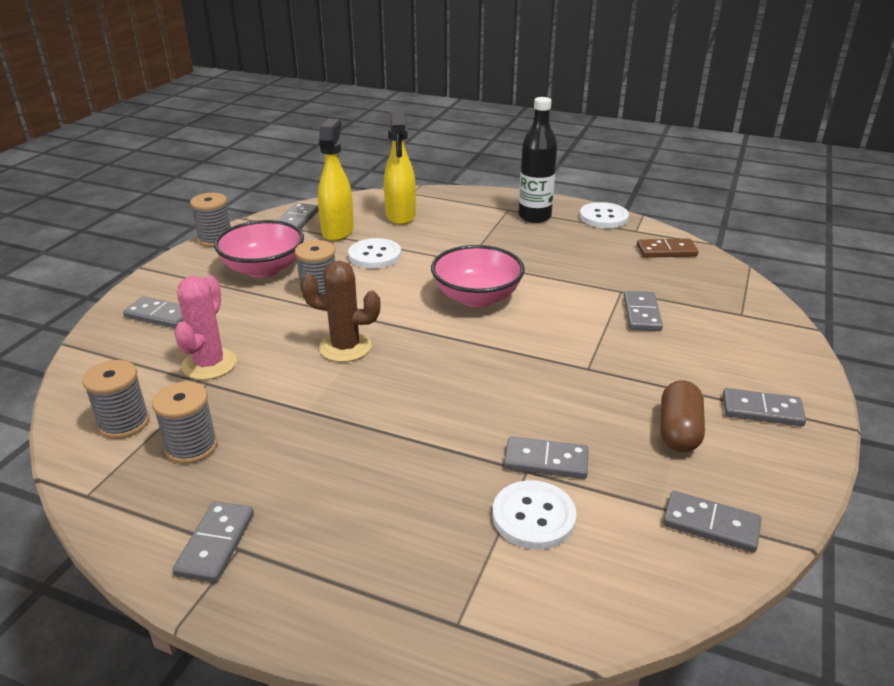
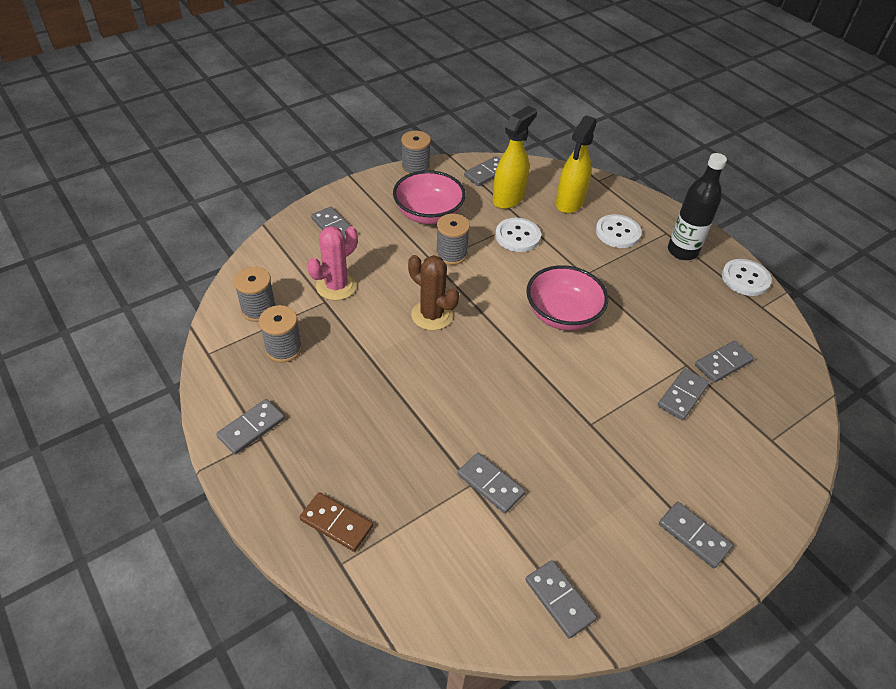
camera: 30 degrees right, 15 degrees up
white button [493,480,577,550] -> white button moved to [596,214,642,248]
brown domino [637,238,699,258] -> brown domino moved to [300,492,373,552]
brown capsule [661,380,705,452] -> none
none -> grey domino [695,341,754,383]

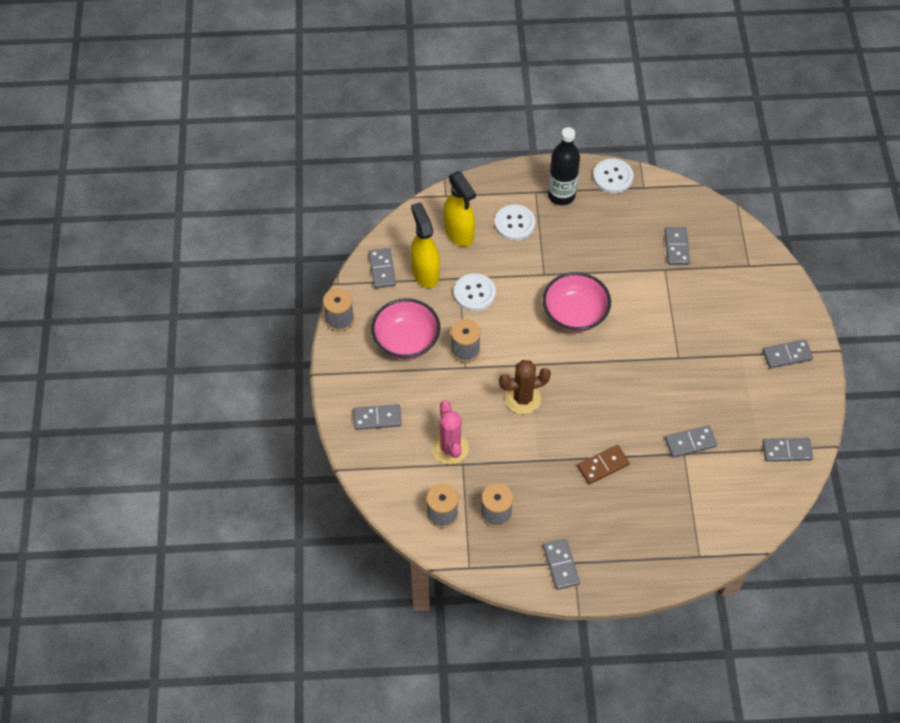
camera: 55 degrees left, 10 degrees up
brown domino [300,492,373,552] -> brown domino moved to [577,445,630,484]
grey domino [658,368,709,420] -> none

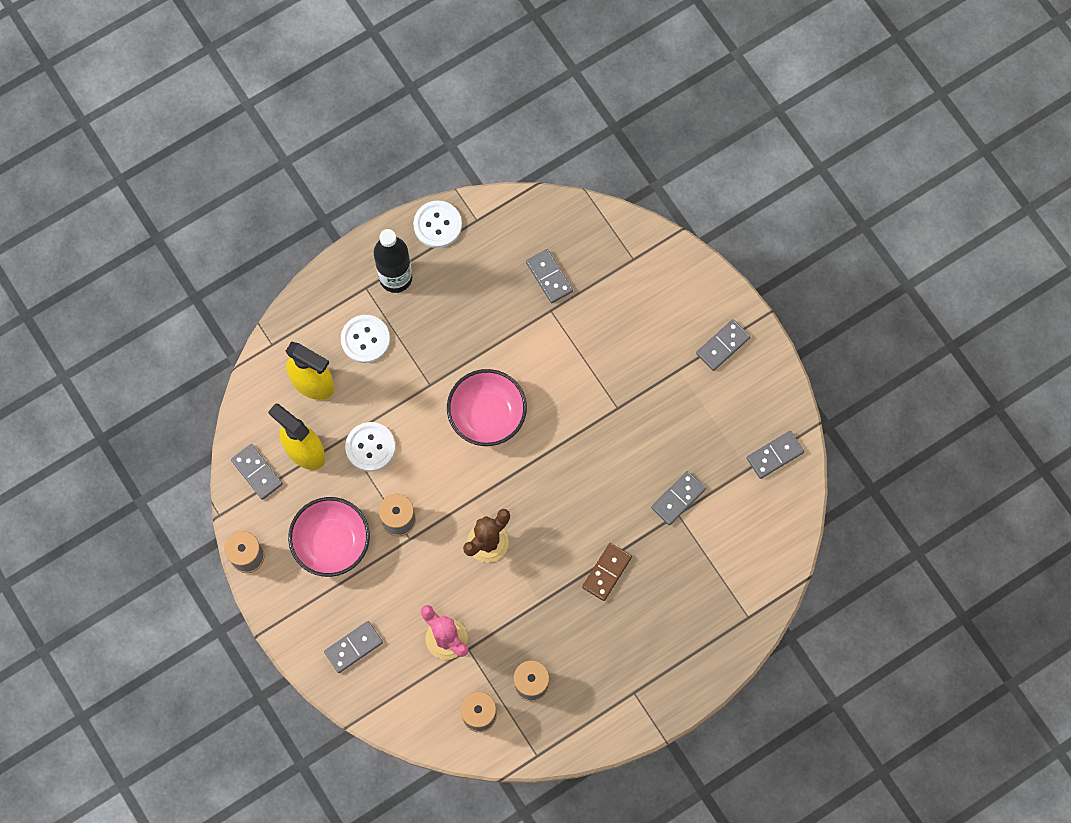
camera: 30 degrees left, 15 degrees up
grey domino [543,539,580,590] -> none

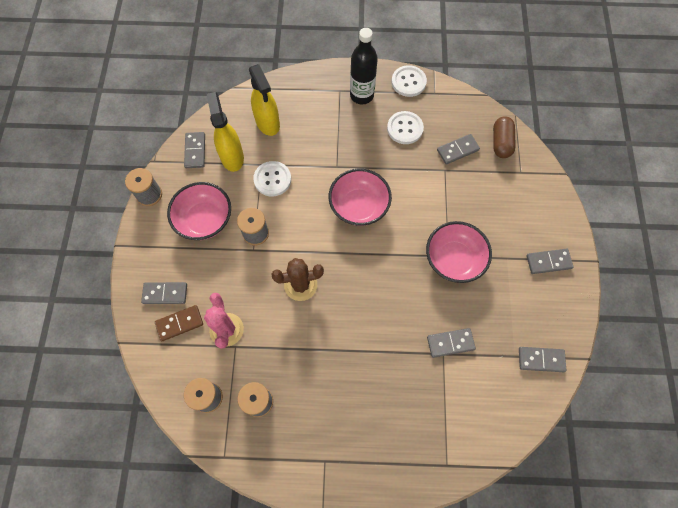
camera: 35 degrees right, 5 degrees down
white button [341,315,390,363] -> white button moved to [387,111,424,144]
grey domino [526,249,573,303] -> grey domino turned 60 degrees clockwise [437,134,480,164]
brown domino [582,543,632,601] -> brown domino moved to [155,305,203,341]
none -> pink bowl [426,221,492,283]
none -> brown capsule [493,116,516,158]

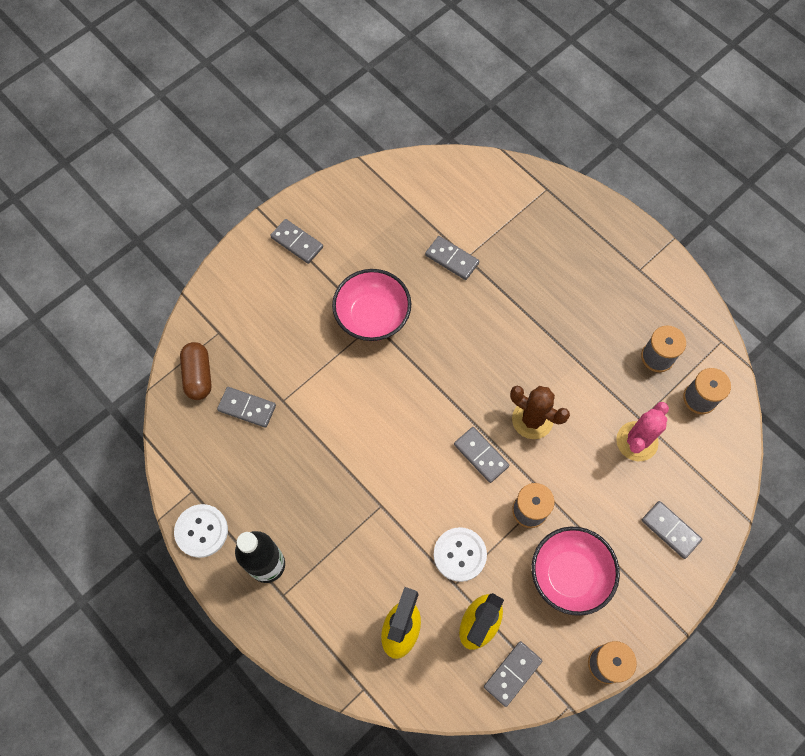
camera: 135 degrees left, 0 degrees up
brown domino [155,305,203,341] -> none
pink bowl [329,169,392,226] -> none
white button [387,111,424,144] -> none
brown capsule [493,116,516,158] -> brown capsule turned 60 degrees counterclockwise [180,342,212,400]
grey domino [519,347,566,372] -> grey domino moved to [454,427,510,483]

